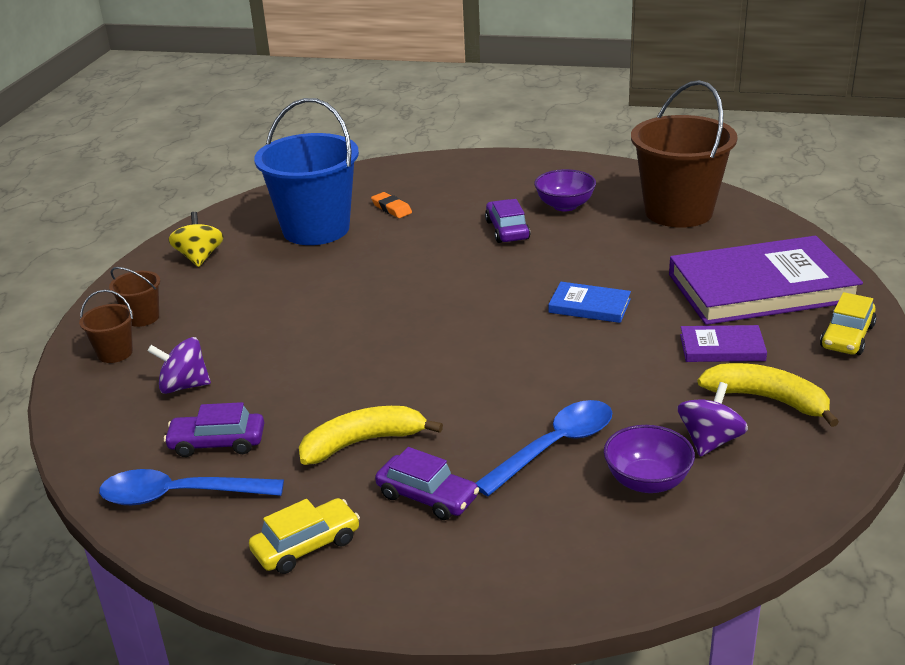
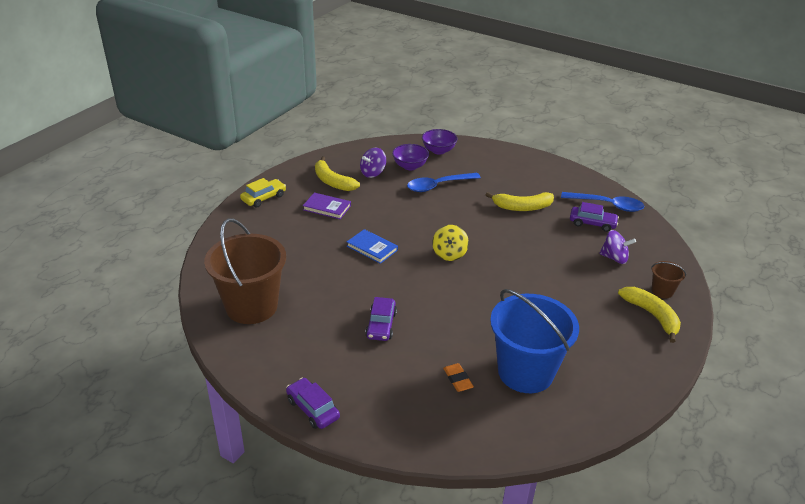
camera: 165 degrees left, 5 degrees up
brown bucket [109,267,160,327] -> yellow banana [618,287,681,343]
yellow spinning top [169,212,224,267] -> yellow spinning top moved to [432,225,469,261]
yellow car [249,498,360,574] -> none
purple car [375,447,479,520] -> purple car moved to [286,378,340,429]
purple bowl [534,169,596,211] -> purple bowl moved to [422,129,458,155]
purple book [669,236,863,325] -> none

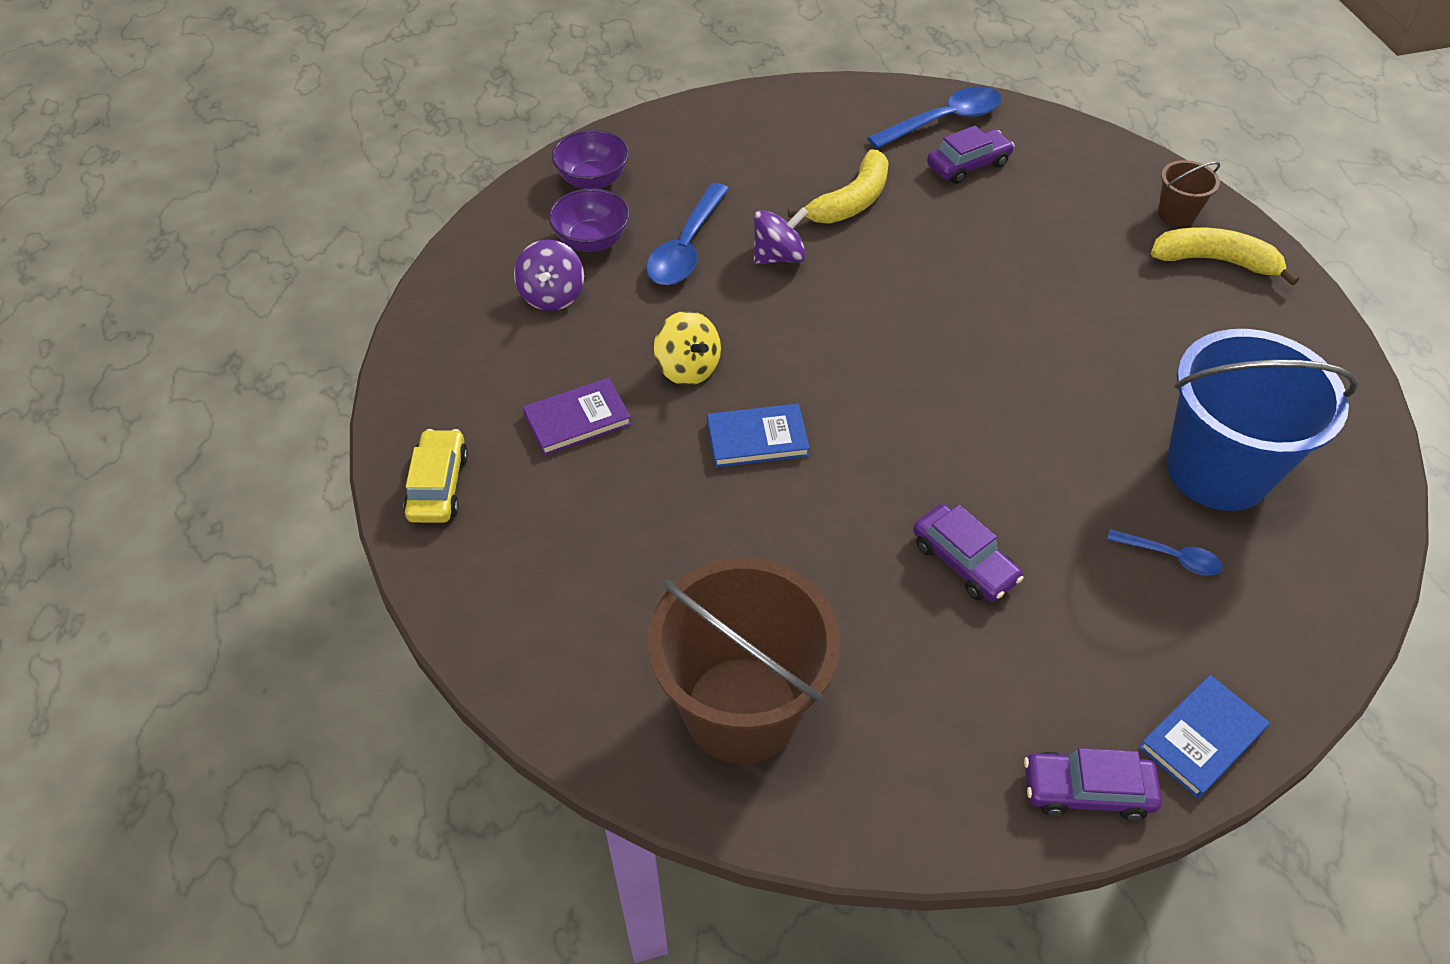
camera: 45 degrees left, 15 degrees up
yellow banana [315,156,360,191] -> none
yellow spinning top [432,225,469,261] -> yellow spinning top moved to [654,311,721,386]
orange eraser [443,363,474,392] -> blue spoon [1107,529,1222,576]
purple spinning top [600,230,636,264] -> purple spinning top moved to [753,207,808,264]
none -> blue book [1139,675,1270,799]

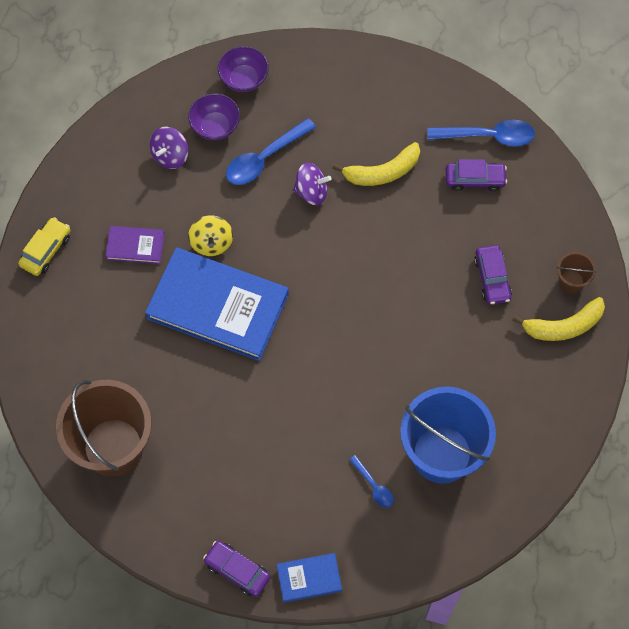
camera: 30 degrees right, 15 degrees up
blue book [707,404,810,467] -> blue book [145,247,289,361], size x2.21
purple car [913,504,1024,602] -> purple car moved to [474,245,512,305]
yellow banana [1151,227,1299,286] -> yellow banana turned 120 degrees clockwise [512,297,605,341]

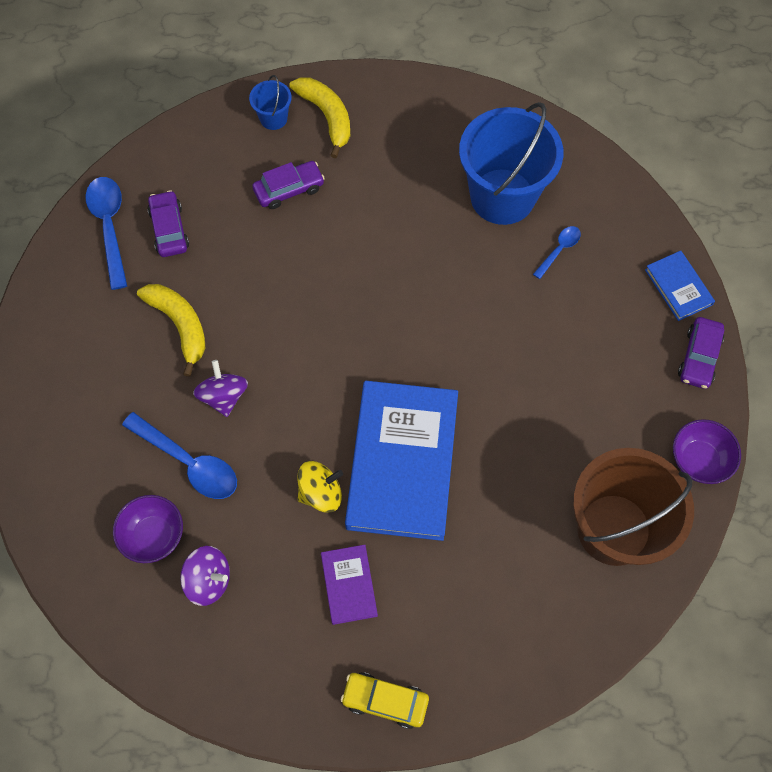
camera: 105 degrees left, 0 degrees up
purple bowl [218,46,269,92] -> purple bowl moved to [673,419,741,484]
brown bucket [556,252,597,294] -> blue bucket [249,75,292,130]

